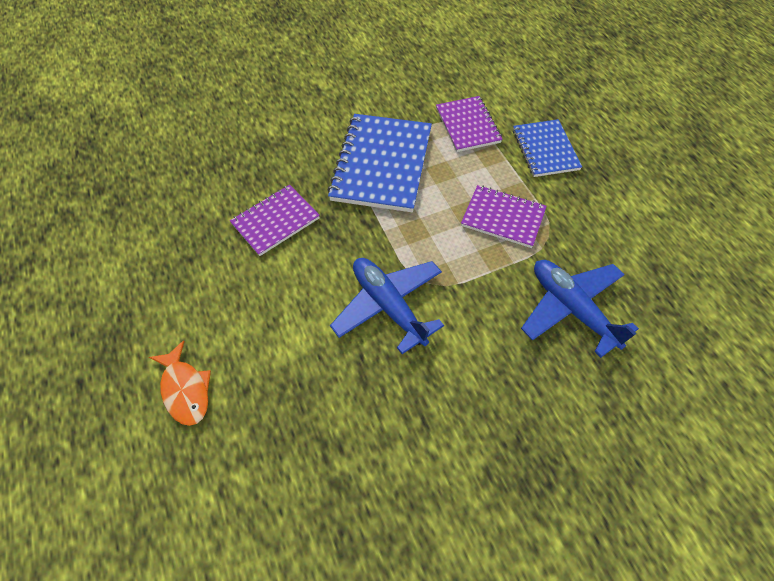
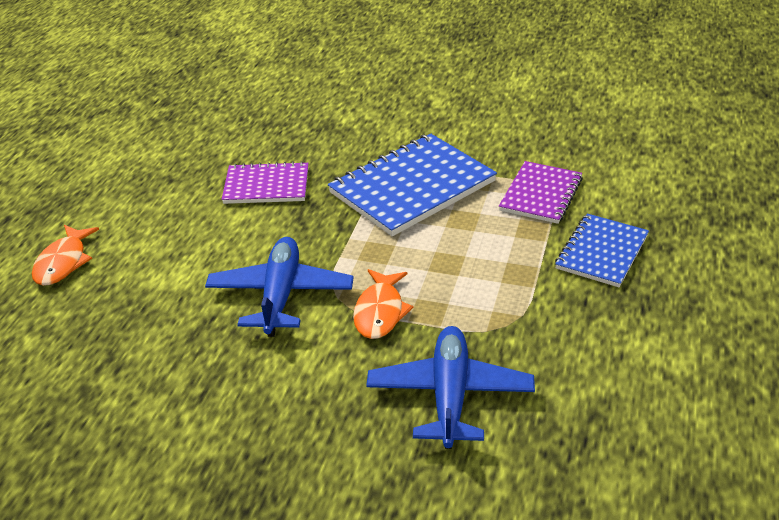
camera: 40 degrees right, 20 degrees down
purple notebook [461,185,547,248] -> none
none -> orange fish [353,269,413,339]

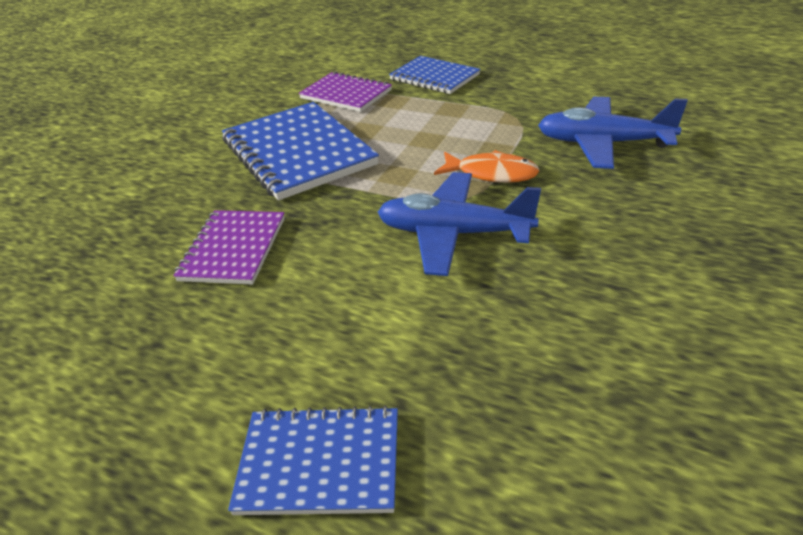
camera: 80 degrees left, 0 degrees up
orange fish [32,225,99,286] -> blue notebook [228,406,398,515]

